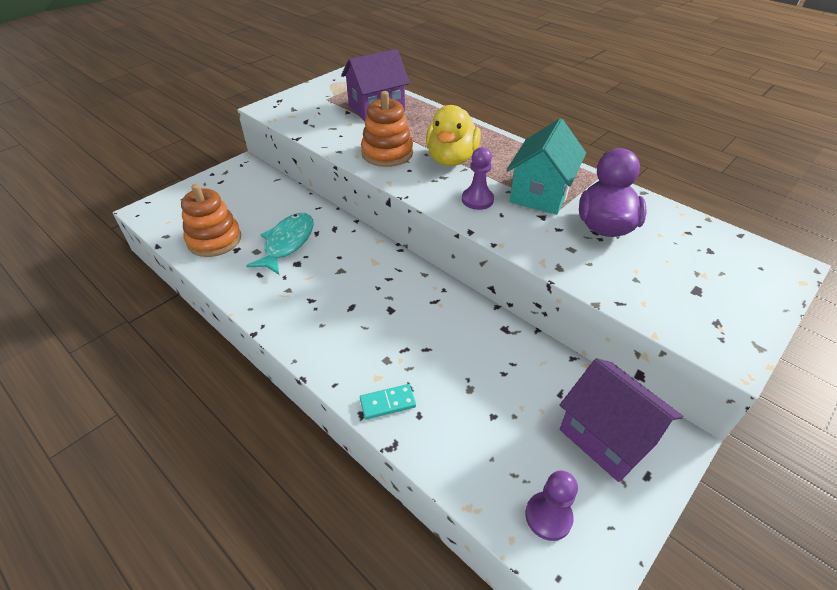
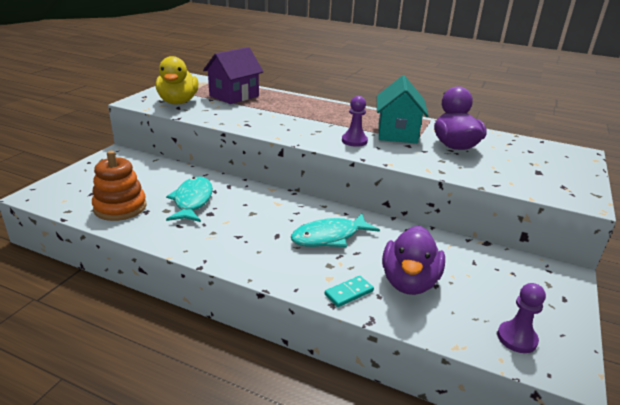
camera: 20 degrees left, 15 degrees down
orange stacking toy [361,91,413,167] -> none
yellow duck [426,105,481,166] -> yellow duck moved to [156,56,198,104]
purple house [560,358,683,482] -> none
none -> turquoise fish [291,213,380,247]
none -> purple duck [382,226,445,295]

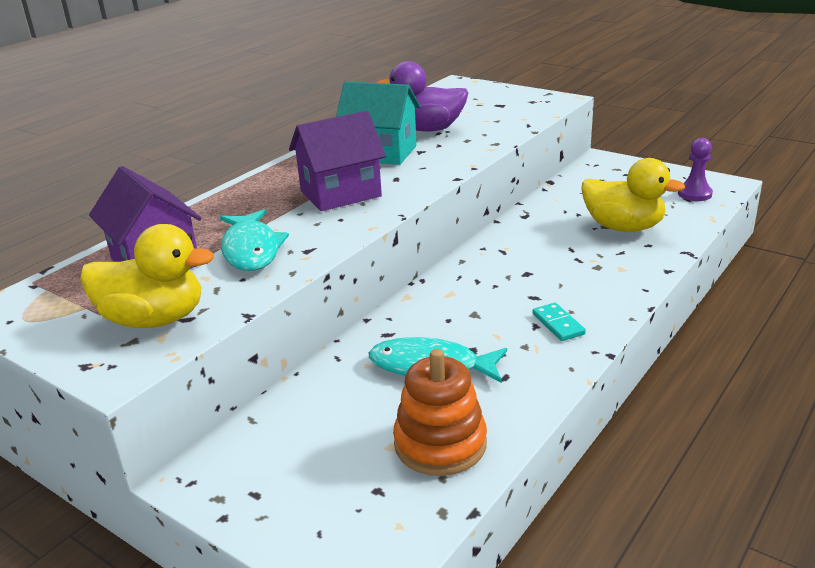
camera: 75 degrees left, 0 degrees up
turquoise fish [291,213,380,247] -> turquoise fish moved to [220,209,289,271]
turquoise domino [325,276,374,307] -> turquoise domino moved to [533,303,586,341]
purple pawn [342,96,368,147] -> none
purple duck [382,226,445,295] -> yellow duck [581,158,685,232]
none -> purple house [289,111,386,211]

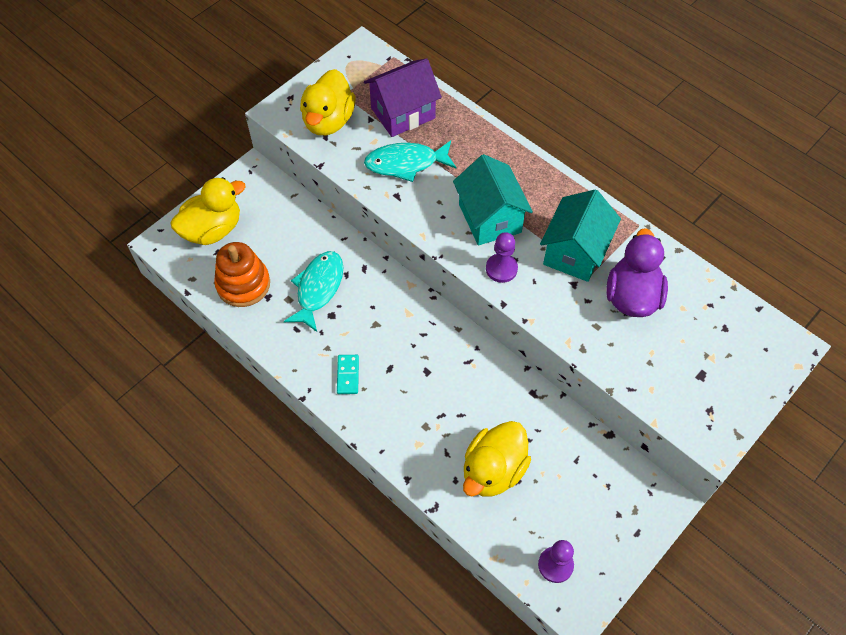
camera: 95 degrees right, 30 degrees up
purple house [289,111,386,211] -> turquoise house [453,154,533,245]
turquoise domino [533,303,586,341] -> turquoise domino turned 75 degrees counterclockwise [337,355,359,394]
none -> yellow duck [170,177,246,245]
none -> purple pawn [486,232,518,283]

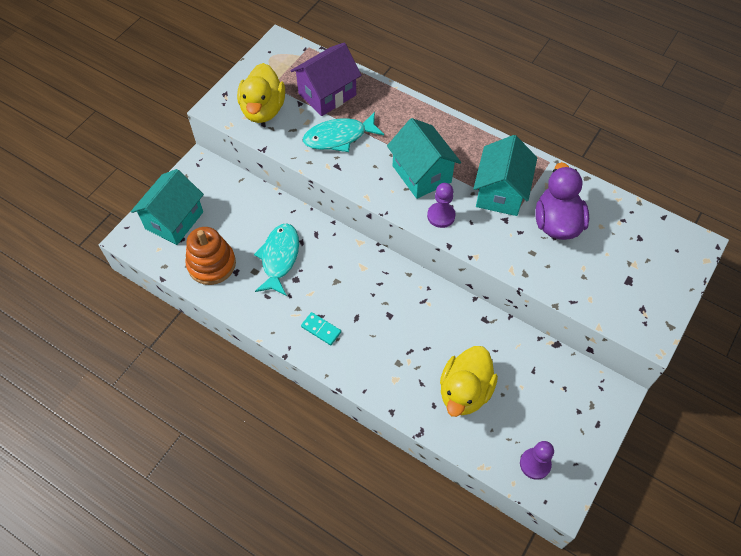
camera: 10 degrees left, 0 degrees up
yellow duck [170,177,246,245] -> turquoise house [131,169,204,245]
turquoise domino [337,355,359,394] -> turquoise domino turned 45 degrees counterclockwise [301,312,341,345]

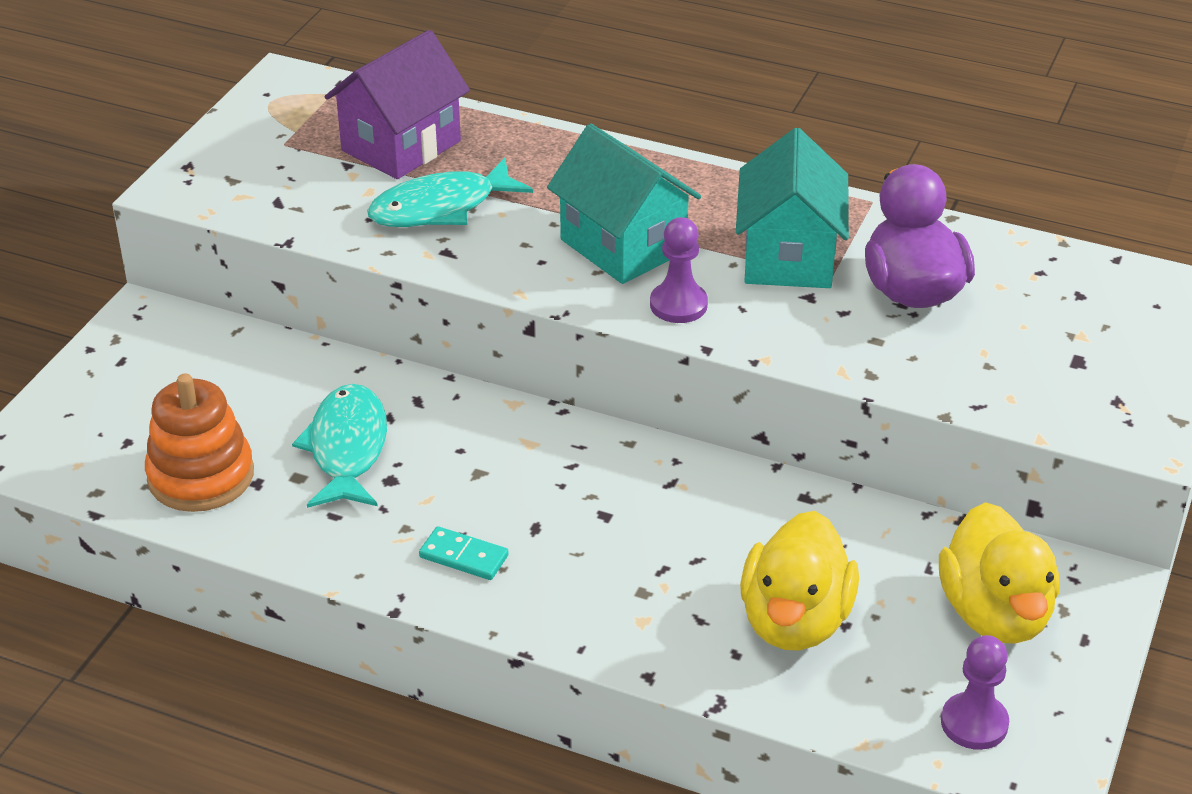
camera: 10 degrees left, 20 degrees down
turquoise house [131,169,204,245] -> none
yellow duck [237,63,285,123] -> yellow duck moved to [939,502,1059,644]

